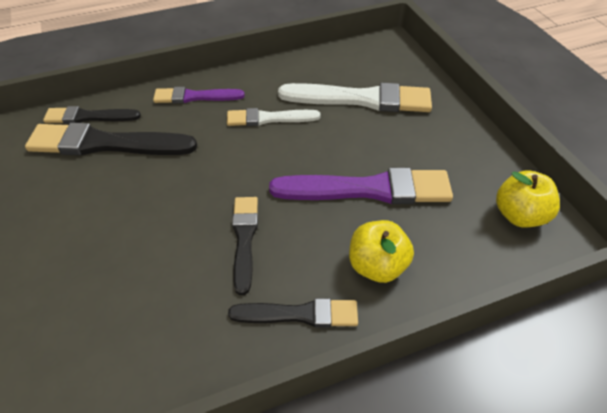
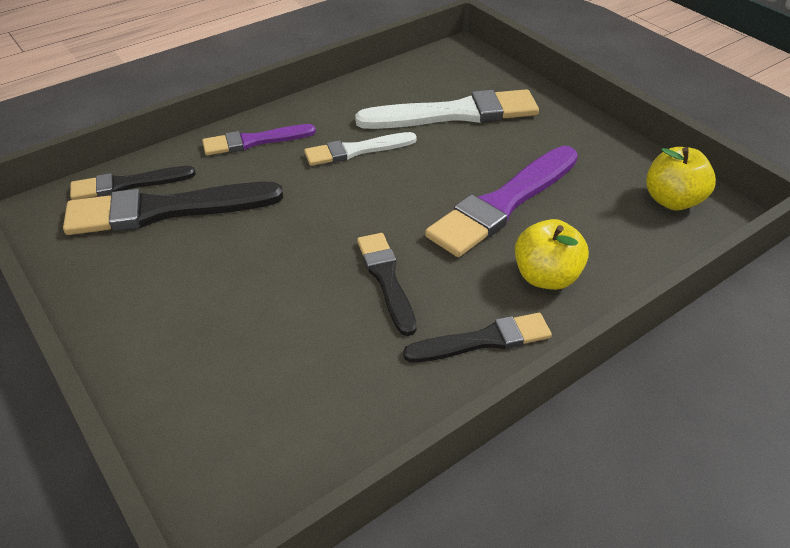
camera: 15 degrees left, 5 degrees down
purple brush [269,167,453,204] -> purple brush turned 150 degrees clockwise [425,146,578,257]

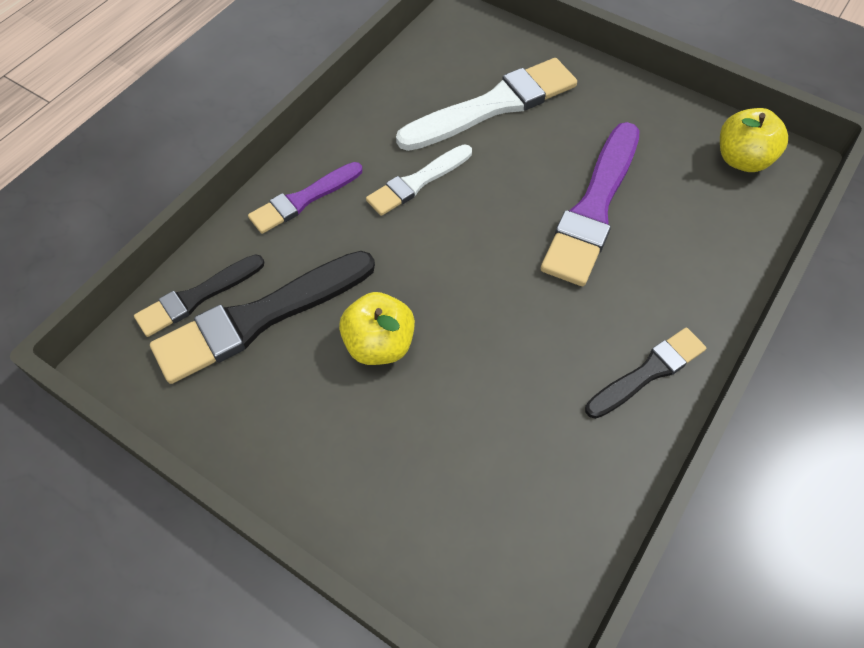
camera: 20 degrees left, 15 degrees up
black brush [357,233,417,336] -> none
yellow apple [515,219,589,290] -> yellow apple moved to [339,292,415,365]

